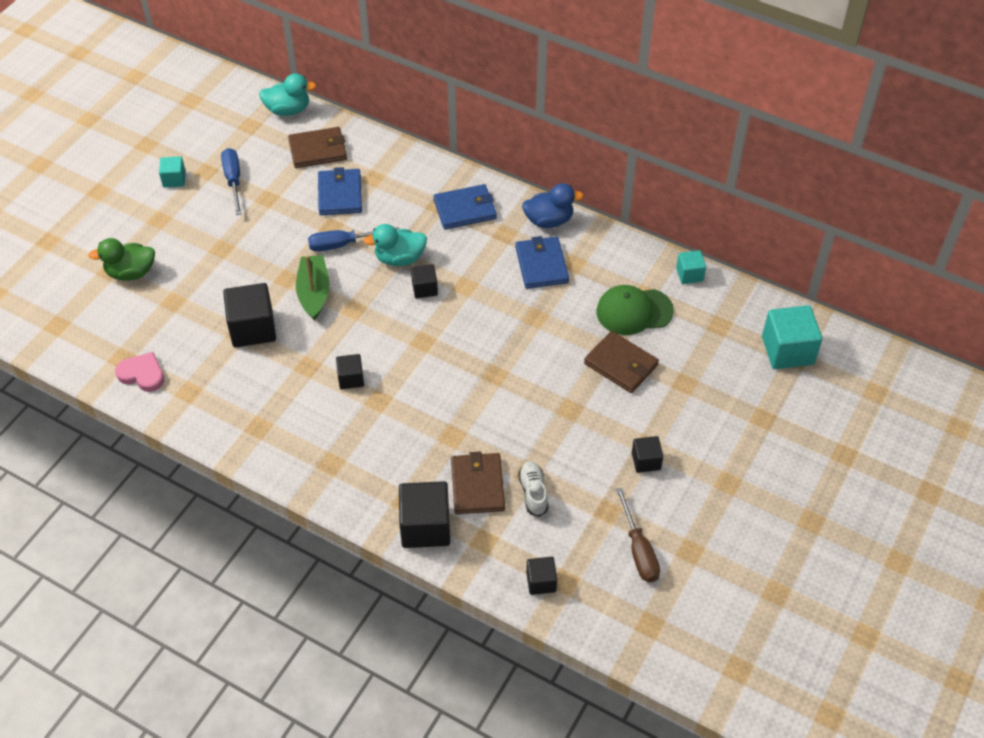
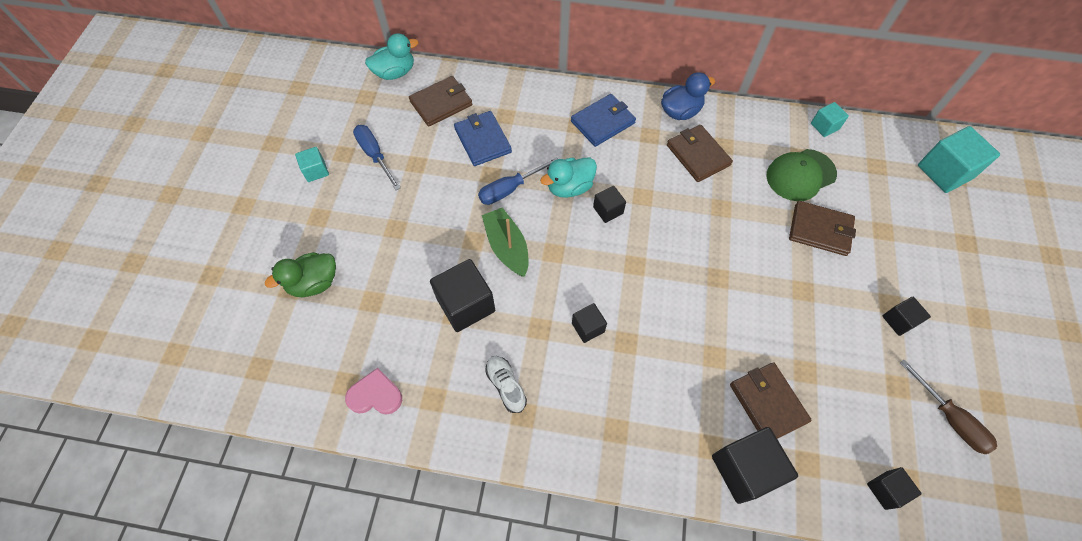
camera: 20 degrees left, 10 degrees up
blue wallet [515,236,569,289] -> brown wallet [667,125,733,182]
white shoe [518,461,548,517] -> white shoe moved to [485,356,527,413]

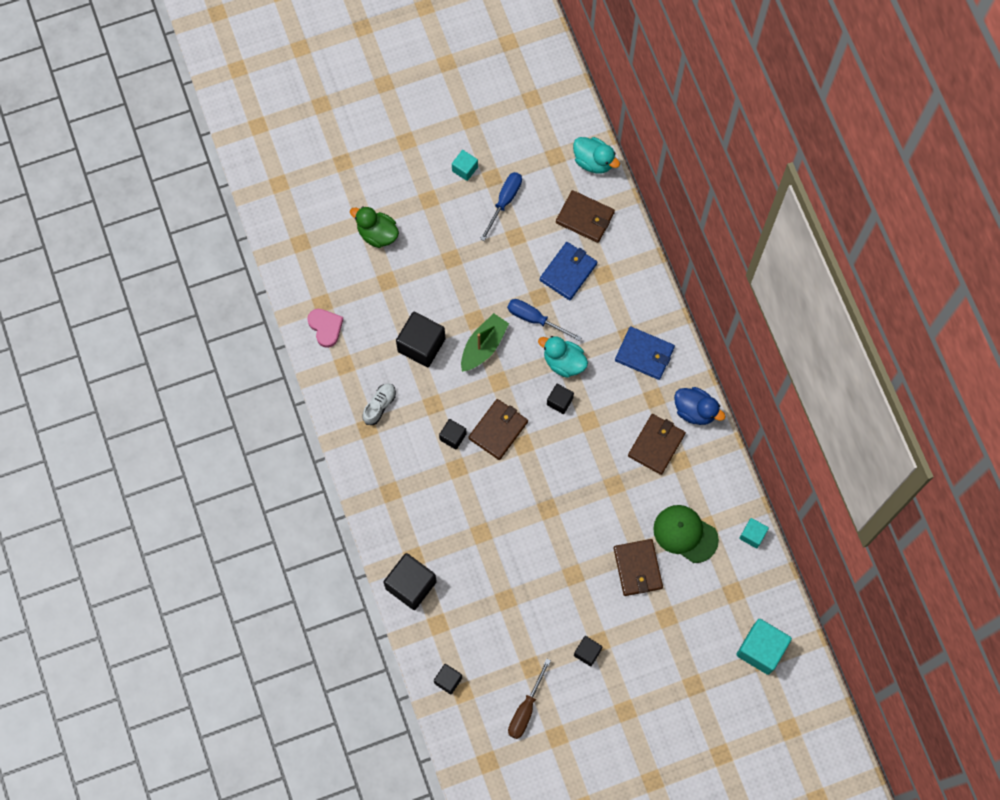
camera: 60 degrees right, 10 degrees up
brown wallet [730,362,812,439] -> brown wallet moved to [468,399,528,460]

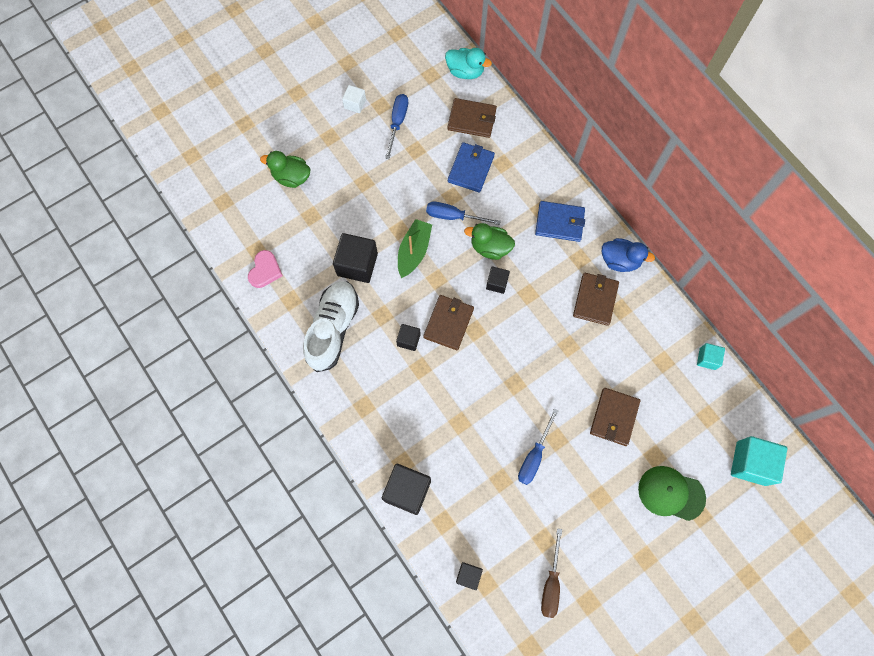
camera: 15 degrees left, 0 degrees up
pink heart [307,309,344,348] -> pink heart turned 60 degrees clockwise [248,250,283,288]
white shoe [362,383,396,425] -> white shoe [303,281,359,372], size x2.06
turquoise cube [452,150,478,181] -> white cube [342,85,366,113]
turquoise duck [538,336,588,378] -> green duck [464,223,515,260]
black cube [574,636,602,666] -> none
brown wallet [614,539,663,596] -> brown wallet turned 45 degrees clockwise [590,388,640,446]
green cap [653,505,719,563] -> green cap moved to [638,466,706,521]
none -> blue screwdriver [518,408,559,485]

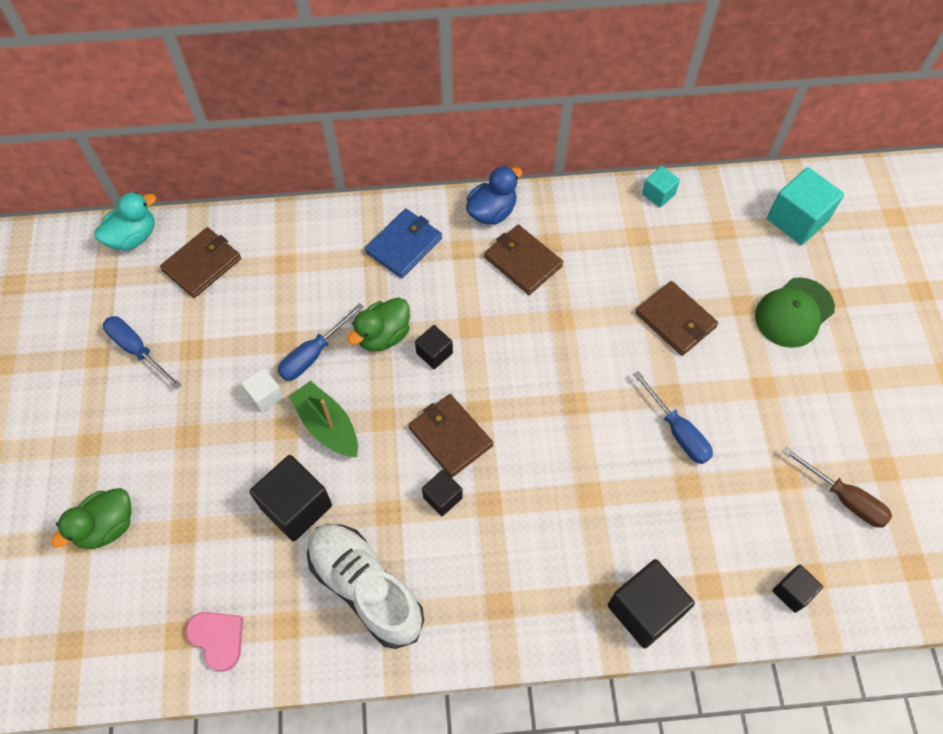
camera: 60 degrees left, 10 degrees down
white cube [342,85,366,113] -> white cube moved to [241,368,284,413]
blue wallet [448,142,495,193] -> none

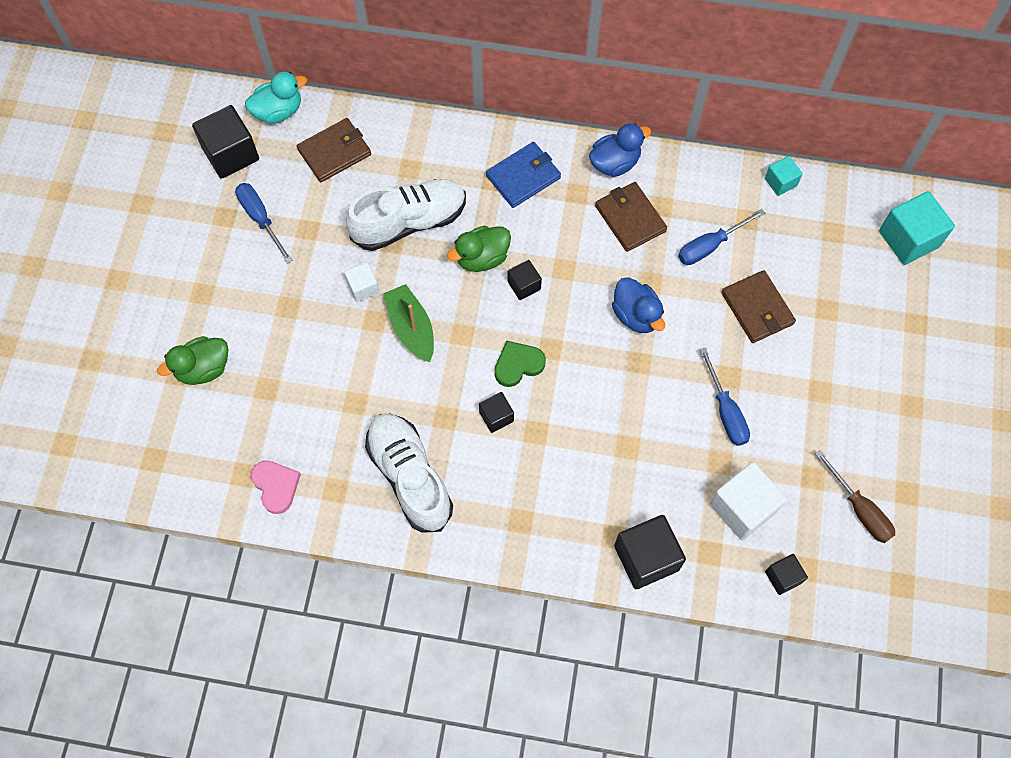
camera: 15 degrees right, 5 degrees up
black cube [249,455,332,541] -> black cube moved to [192,105,259,179]
blue screwdriver [278,303,364,381] -> blue screwdriver moved to [678,209,765,265]
brown wallet [409,394,493,478] -> green heart [494,341,546,387]
green cap [755,277,835,348] -> none
none -> white shoe [346,179,466,251]
none -> blue duck [612,277,665,333]
none -> white cube [710,462,787,540]

